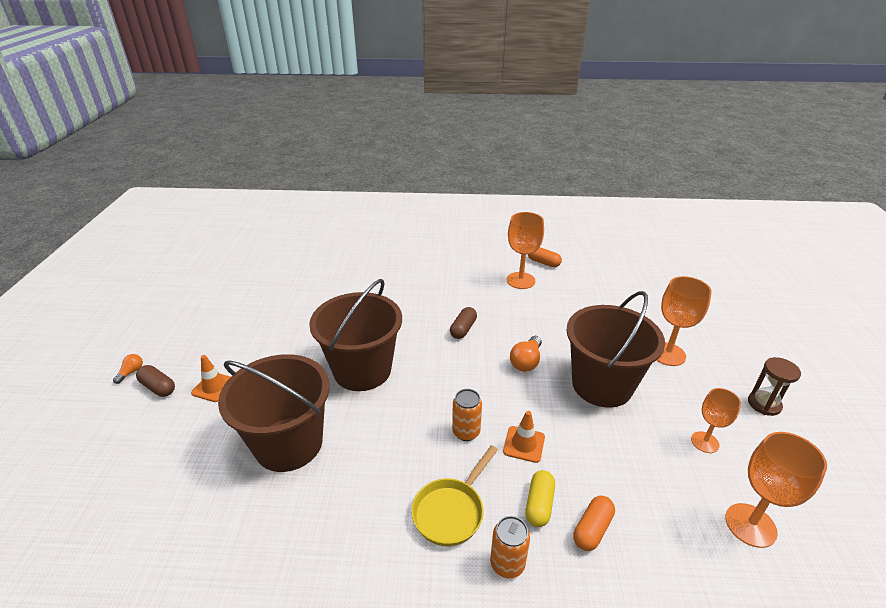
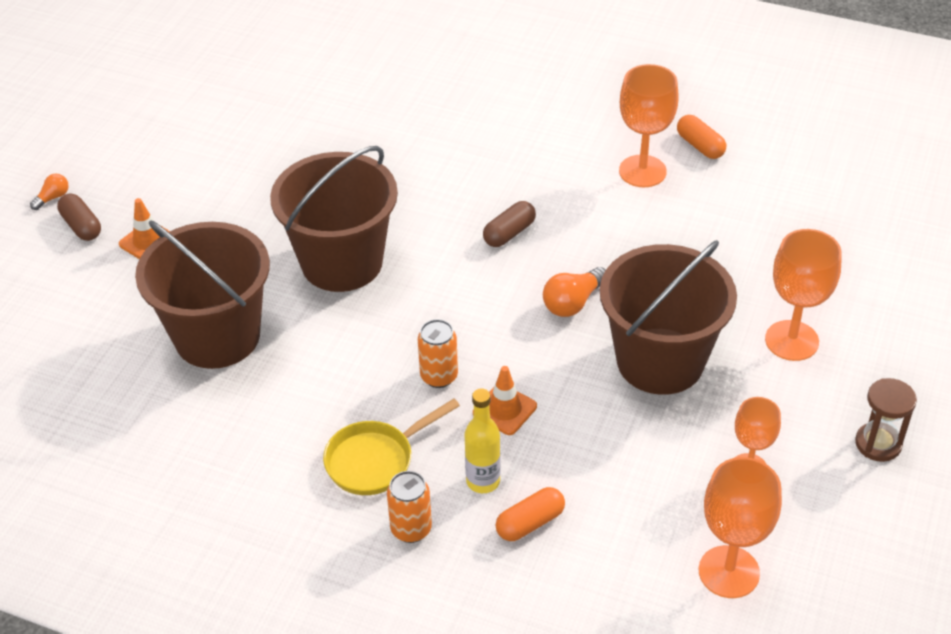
camera: 20 degrees right, 10 degrees up
yellow capsule [525,470,555,527] -> yellow bottle [465,388,501,493]

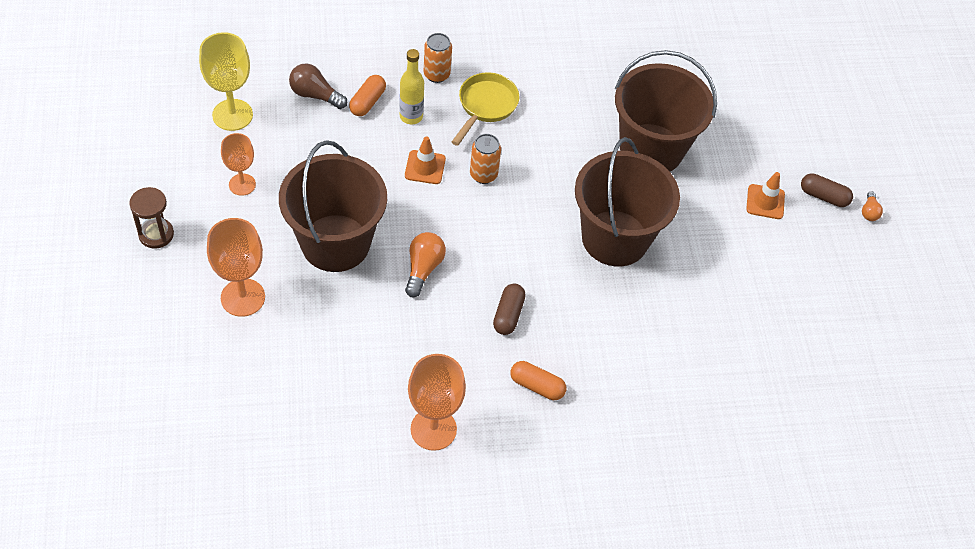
camera: 145 degrees right, 10 degrees up
orange capsule [677,115,726,159] -> orange capsule moved to [510,361,566,400]
orange goblet [698,457,782,598] -> yellow goblet [199,32,253,131]
none -> brown light bulb [289,64,347,109]

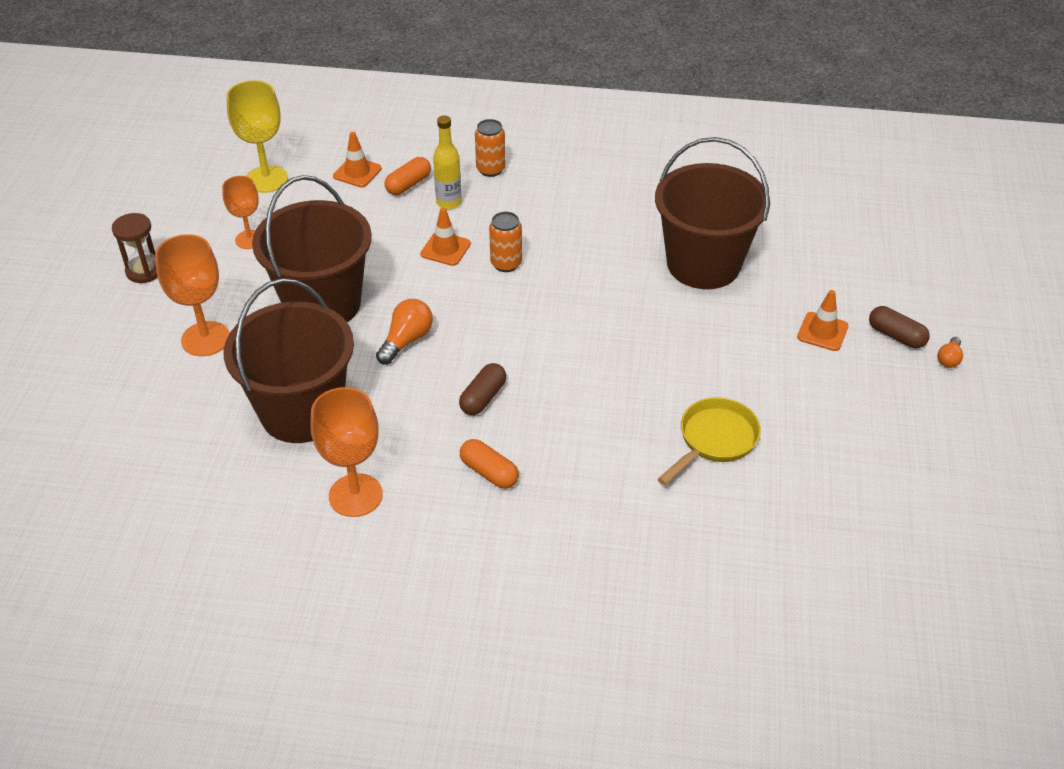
camera: 20 degrees right, 10 degrees down
brown light bulb [289,64,347,109] -> orange traffic cone [333,132,382,188]
yellow pan [452,72,519,146] -> yellow pan moved to [658,397,761,485]
brown bucket [575,137,680,266] -> brown bucket moved to [224,278,354,443]

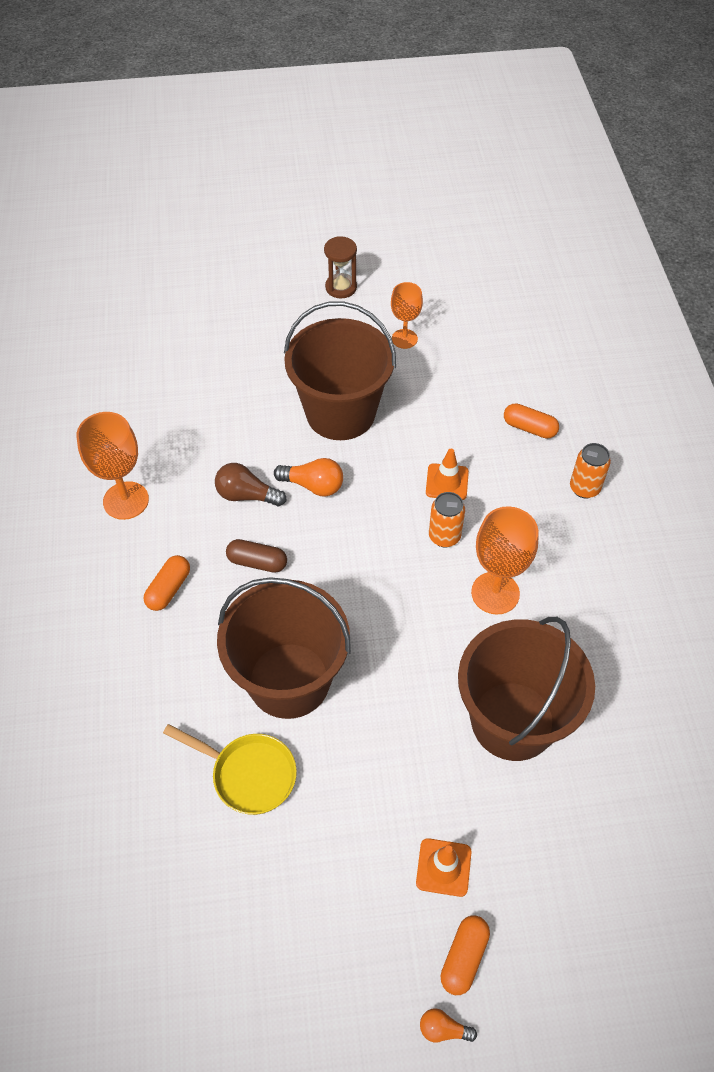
camera: 75 degrees right, 10 degrees up
orange goblet [155,234,230,356] -> orange goblet moved to [471,506,538,615]
brown bucket [224,278,354,443] -> brown bucket moved to [217,577,351,719]
yellow goblet [226,80,288,193] -> none
orange traffic cone [333,132,382,188] -> none
yellow bottle [433,116,462,209] -> none
brown capsule [869,306,930,349] -> orange capsule [441,916,490,995]
none -> brown light bulb [215,463,286,506]

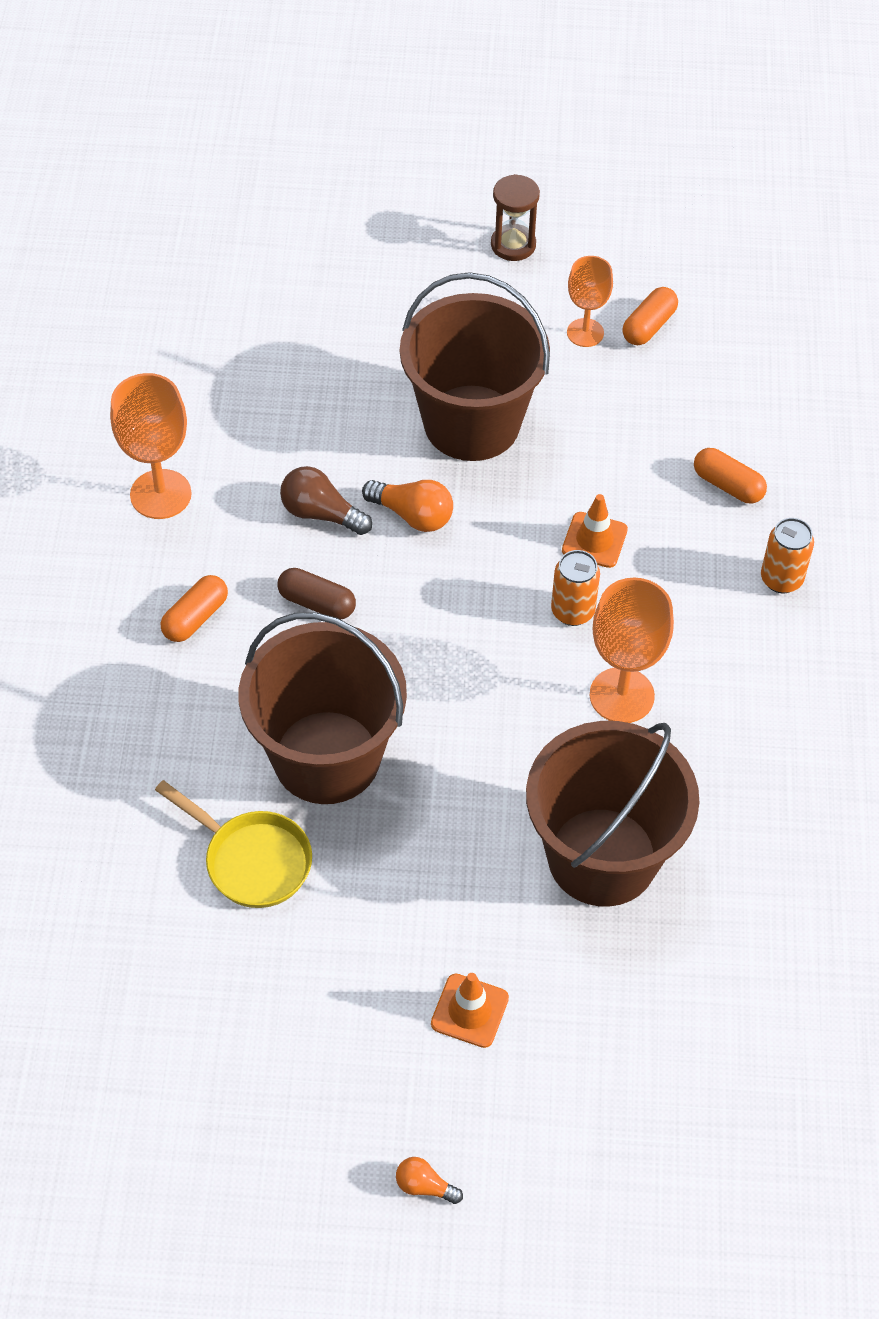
camera: 10 degrees right, 0 degrees up
orange capsule [441,916,490,995] -> orange capsule moved to [622,287,678,345]

